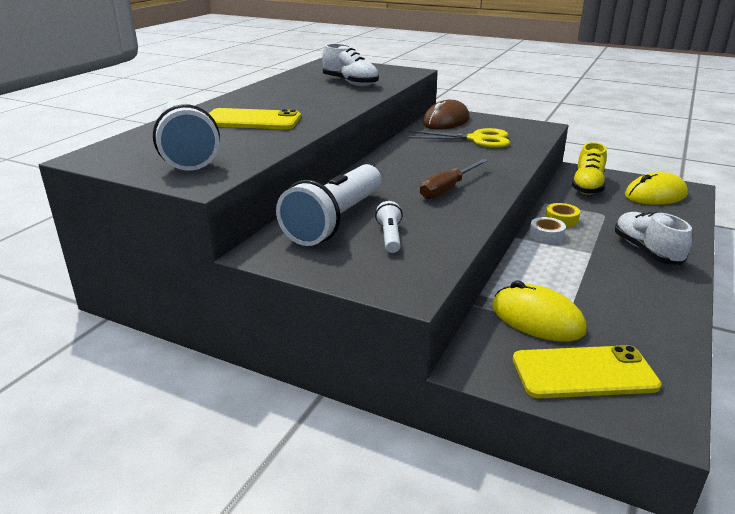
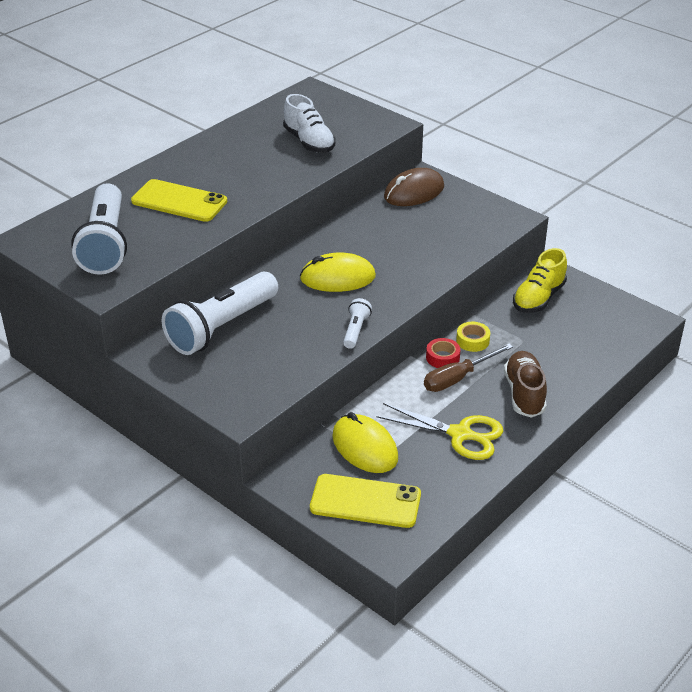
camera: 15 degrees right, 10 degrees up
white flashlight [375,201,403,253] -> white flashlight moved to [343,298,372,349]
yellow scissors [408,128,510,148] -> yellow scissors moved to [376,403,503,460]
brown screwdriver [420,159,488,199] -> brown screwdriver moved to [424,344,513,392]
white tape [529,217,566,243] -> red tape [426,338,461,368]
white shoe [615,212,692,265] -> brown shoe [504,351,547,418]
yellow mouse [625,172,688,205] -> yellow mouse moved to [300,252,376,292]

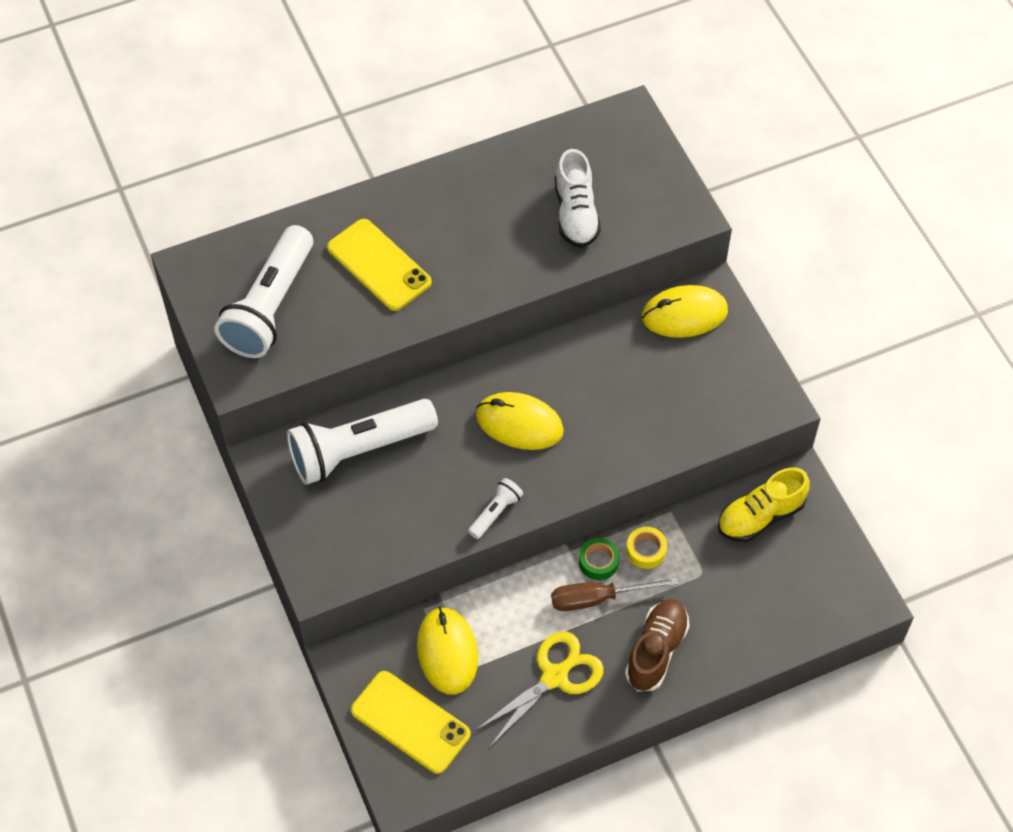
camera: 25 degrees right, 20 degrees up
yellow scissors [376,403,503,460] -> yellow scissors turned 90 degrees counterclockwise [475,631,604,747]
brown mouse [384,168,444,206] -> yellow mouse [642,285,728,338]
red tape [426,338,461,368] -> green tape [579,538,619,580]

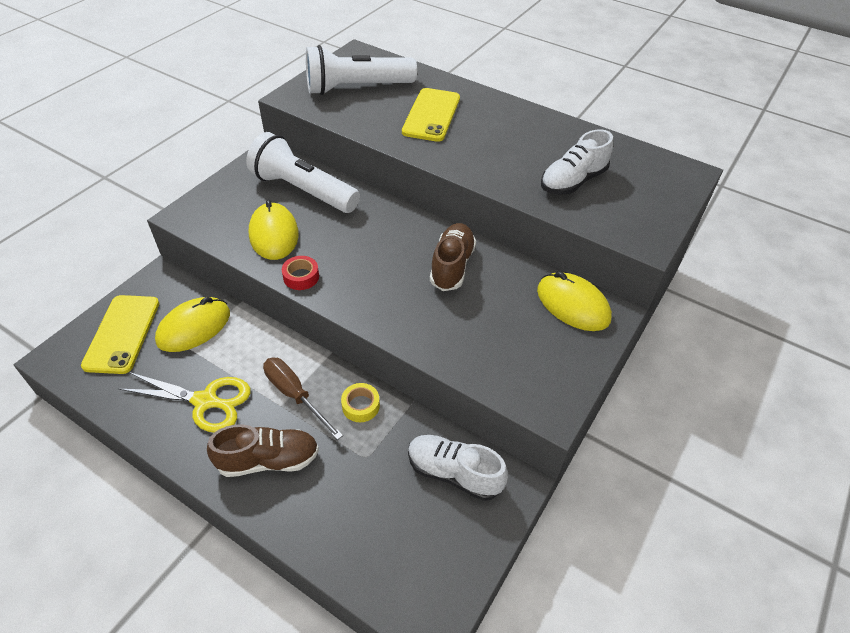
camera: 55 degrees right, 10 degrees down
white flashlight [468,478,523,539] -> red tape [282,256,319,290]
yellow mouse [476,392,564,450] -> yellow mouse moved to [249,200,299,260]
green tape [579,538,619,580] -> none
yellow shoe [718,467,810,542] -> white shoe [408,435,508,501]
none -> brown shoe [430,223,476,291]

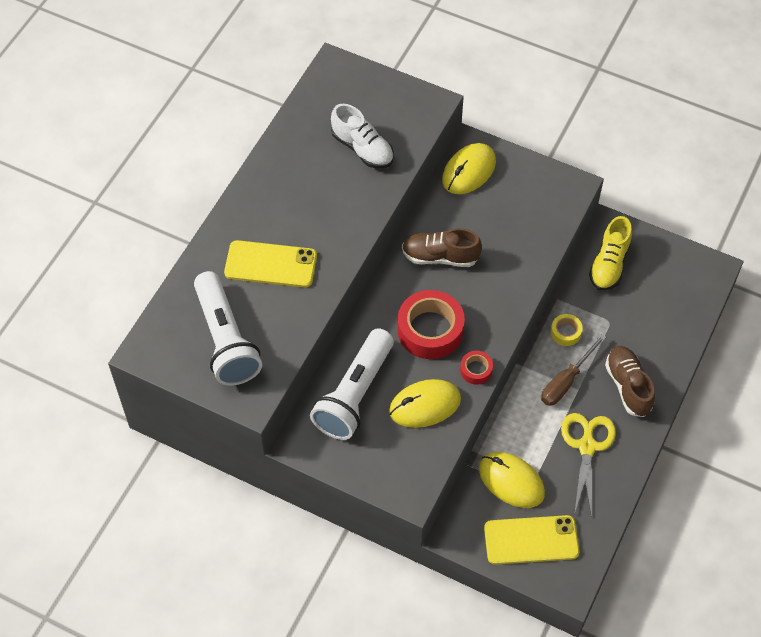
camera: 95 degrees left, 10 degrees up
white shoe [408,435,508,501] -> yellow shoe [589,216,632,291]
none -> red tape [397,290,465,359]

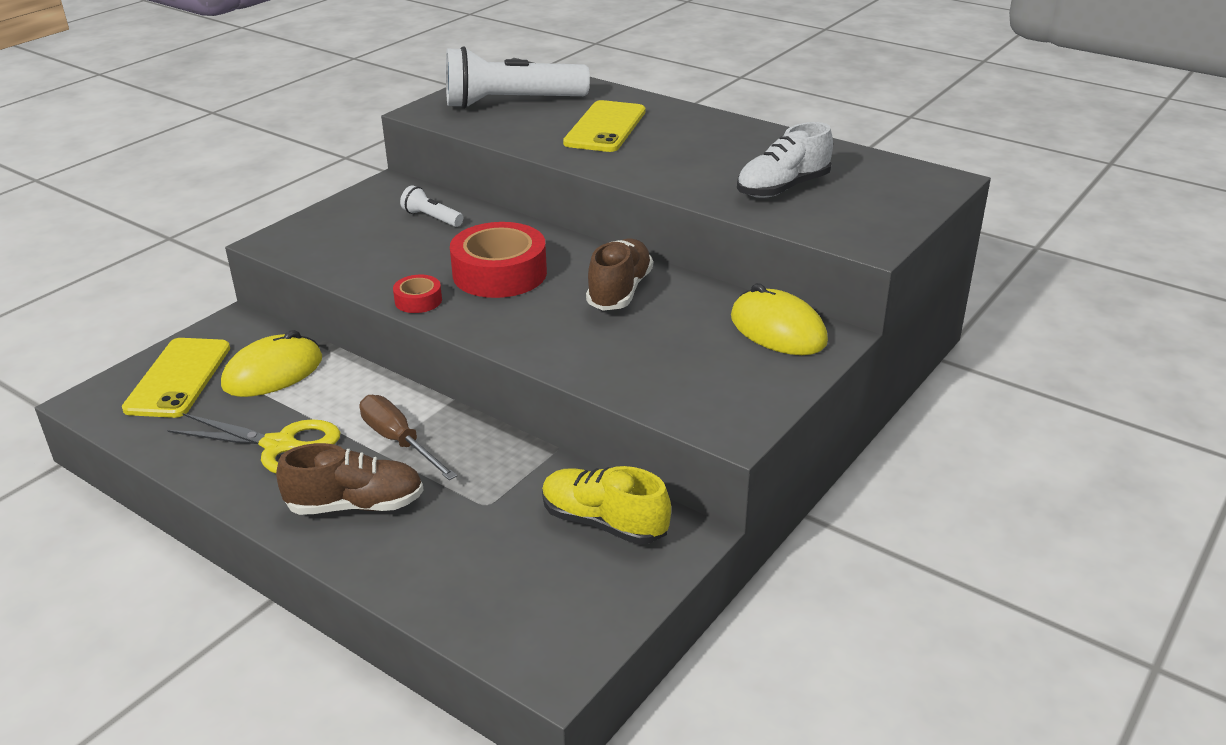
camera: 100 degrees right, 25 degrees down
white flashlight [310,328,394,440] -> white flashlight [400,185,463,227], size x0.44
yellow mouse [389,379,461,428] -> none
yellow tape [551,314,583,346] -> none

